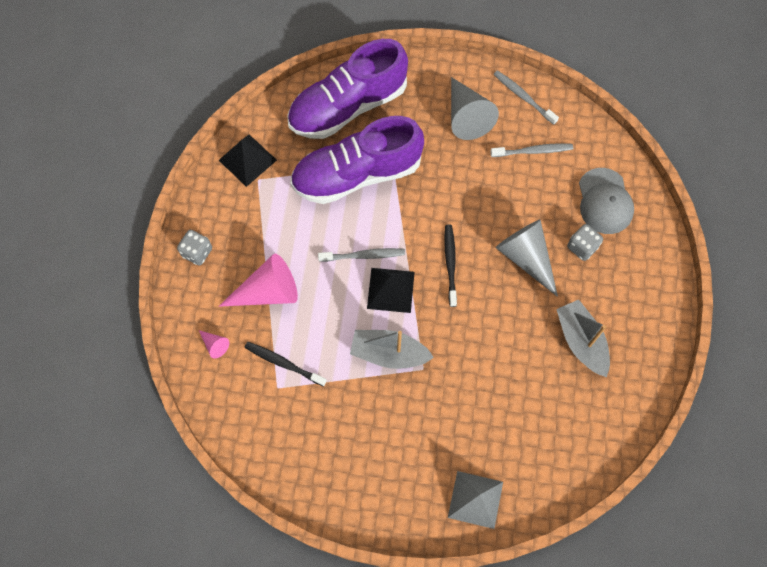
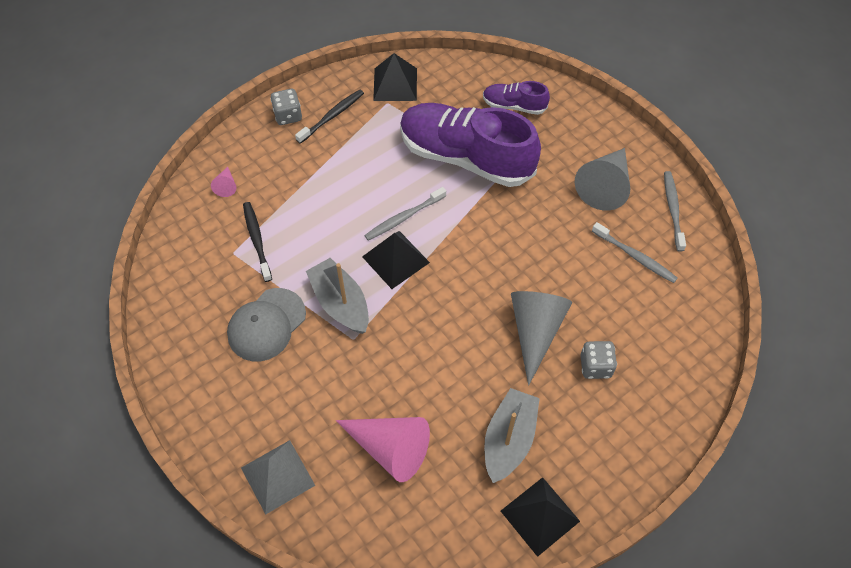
camera: 45 degrees right, 10 degrees down
pink cone [219,253,298,307] -> pink cone moved to [336,417,430,482]
purple shoe [287,39,408,139] -> purple shoe [483,81,550,115], size x0.47
grey toothbrush [318,248,405,262] -> grey toothbrush turned 105 degrees clockwise [364,187,446,241]
black toothbrush [444,224,457,307] -> black toothbrush moved to [295,89,364,144]
grey cap [579,168,634,234] -> grey cap moved to [227,288,306,361]
none -> black pyramid [501,477,580,557]

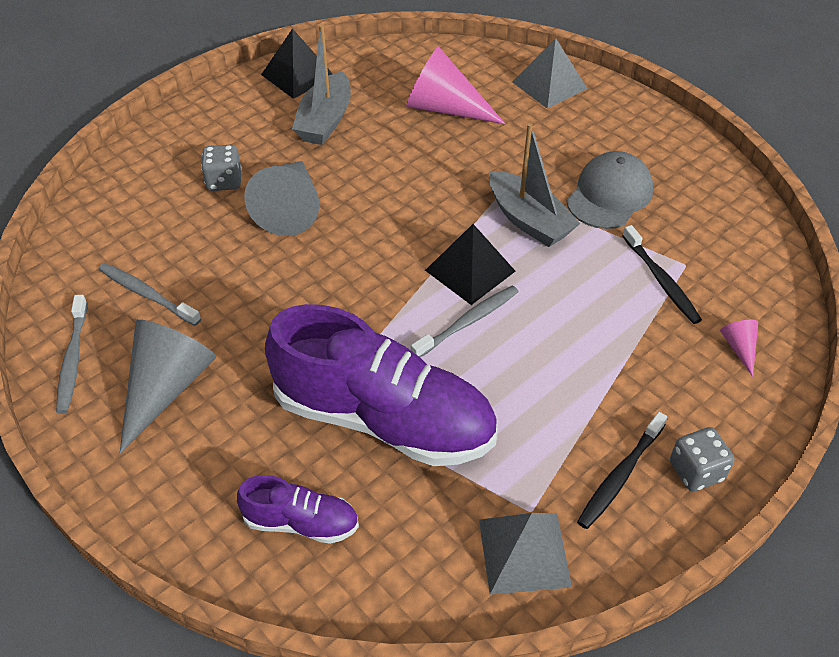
camera: 175 degrees right, 10 degrees down
black pyramid [373,53,417,101] -> grey pyramid [479,513,572,594]

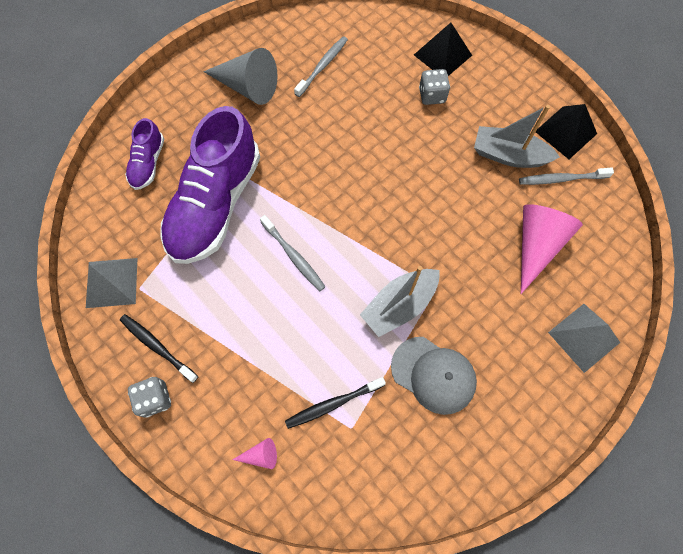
camera: 90 degrees right, 20 degrees up
grey toothbrush [56,295,87,414] -> grey toothbrush moved to [519,168,614,185]
grey cone [244,161,319,236] -> none
black pyramid [425,224,515,305] -> black pyramid moved to [414,23,472,76]

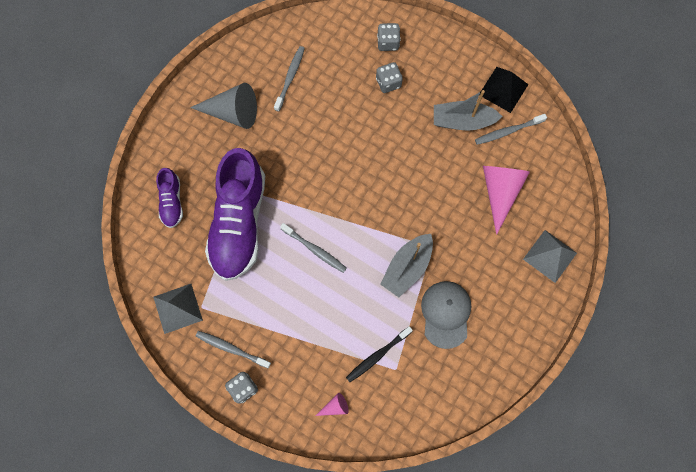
camera: 15 degrees left, 5 degrees up
black toothbrush [120,314,198,383] -> grey toothbrush [196,331,271,368]
grey cap [391,337,477,415] -> grey cap turned 105 degrees counterclockwise [421,281,472,349]
black pyramid [414,23,472,76] -> grey dice [377,23,401,51]

